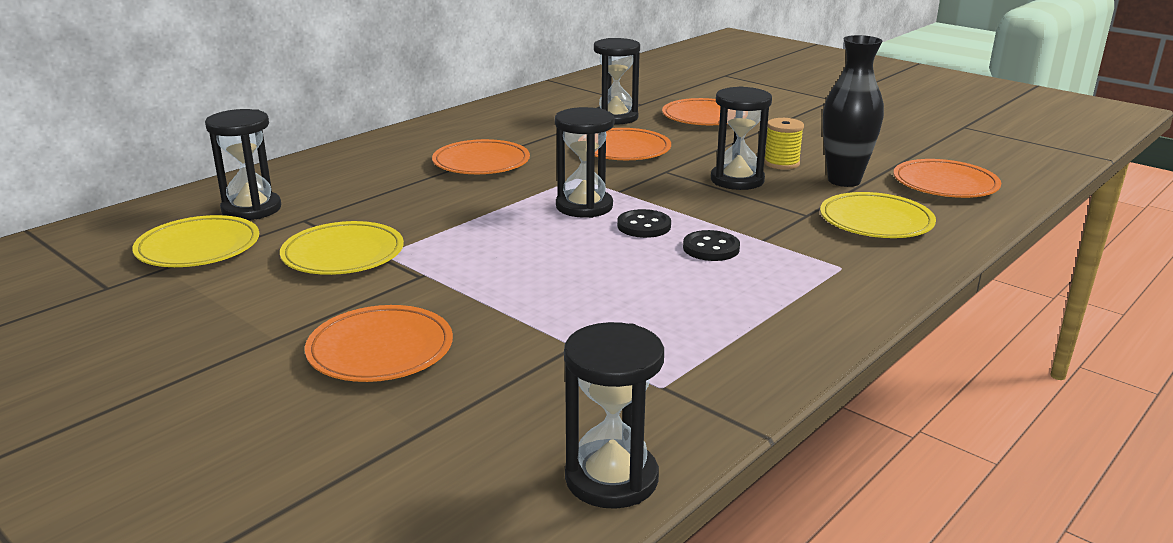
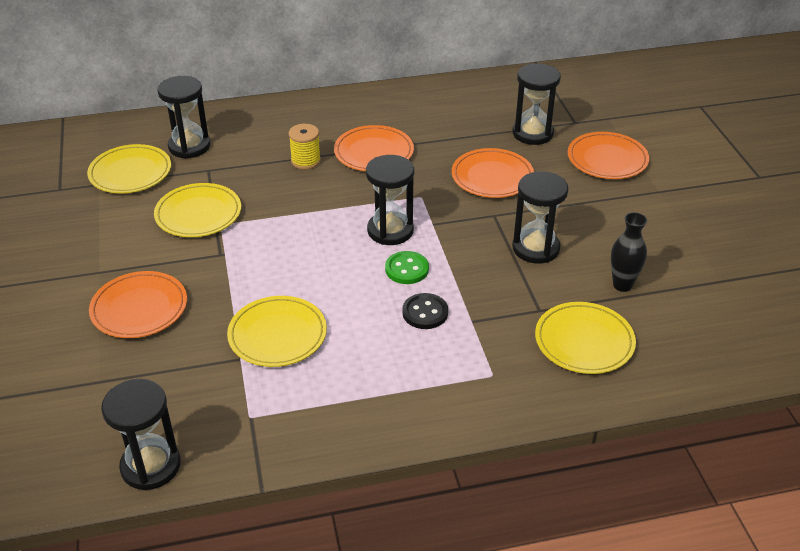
camera: 35 degrees right, 15 degrees up
black button [617,209,671,238] -> green button [385,251,429,284]
yellow spool [764,118,804,170] -> yellow spool moved to [289,124,321,170]
black vase [823,35,884,187] -> black vase [611,212,647,292], size x0.65
orange plate [893,159,1001,198] -> none
none -> yellow plate [227,296,327,367]

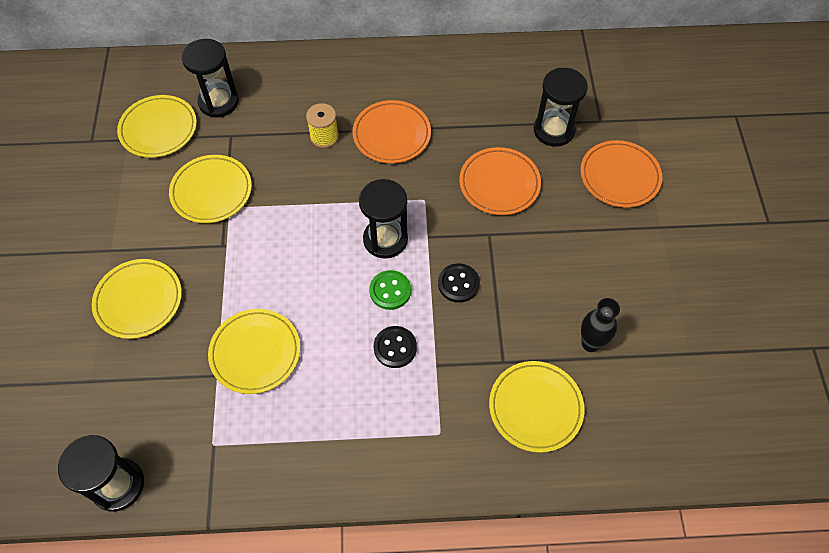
camera: 10 degrees right, 20 degrees up
orange plate [89,271,187,338] -> yellow plate [92,259,182,339]
black hourglass [512,171,569,264] -> none
none -> black button [438,263,480,303]

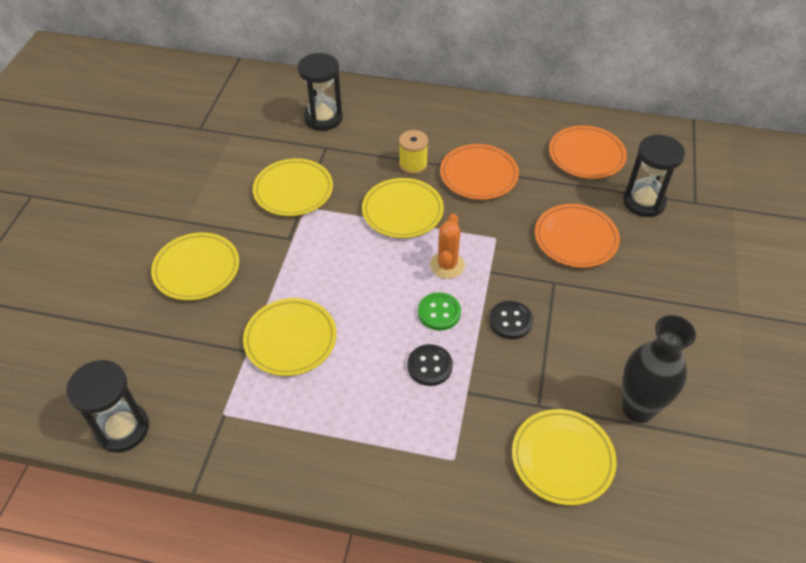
camera: 15 degrees right, 10 degrees down
yellow plate [117,95,197,158] -> yellow plate moved to [362,178,444,238]
black hourglass [359,179,408,259] -> orange cactus [430,214,465,279]
orange plate [580,140,662,208] -> orange plate moved to [549,125,627,179]
black vase [581,298,620,352] -> black vase [622,315,696,423], size x1.54

